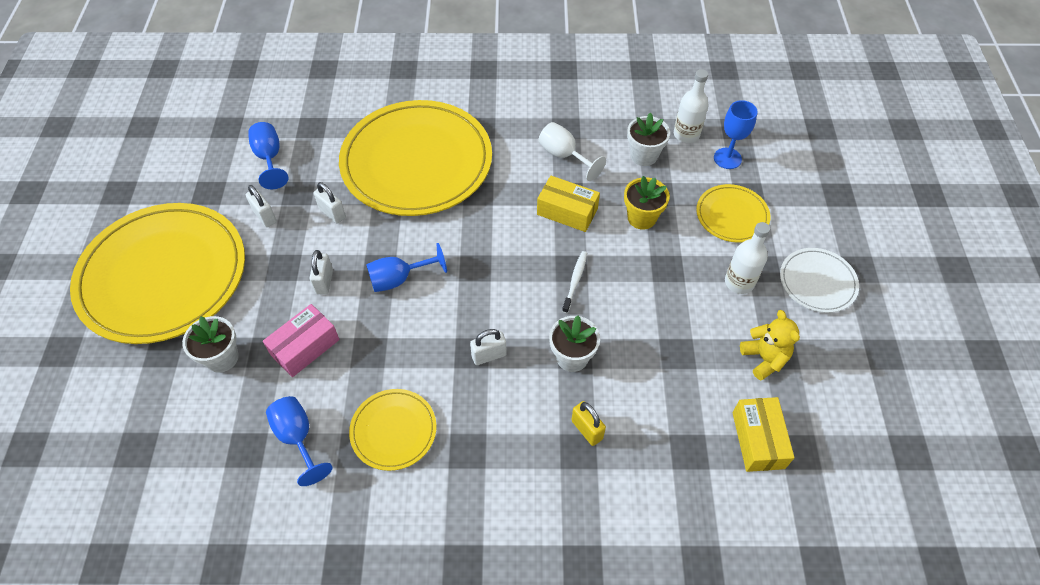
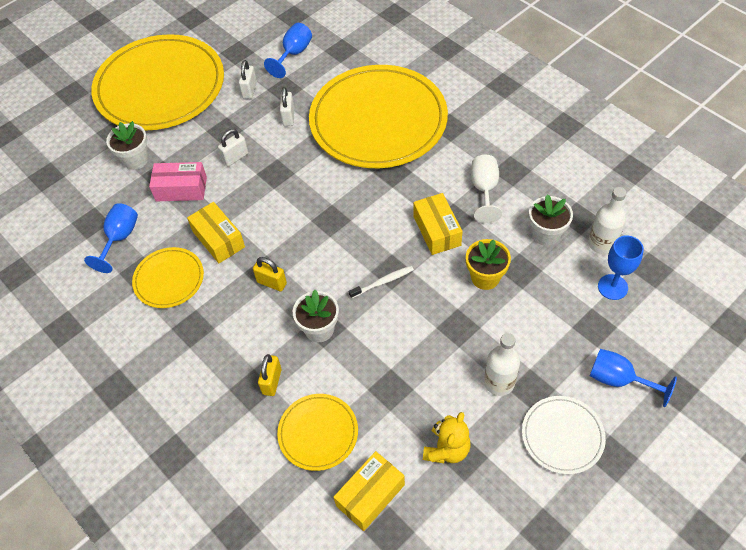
camera: 50 degrees right, 0 degrees up
blue goblet [366,243,447,292] -> blue goblet moved to [590,349,677,407]
white padlock [470,329,507,365] -> yellow padlock [253,257,287,291]
yellow plate [696,184,770,242] -> yellow plate moved to [277,394,358,471]
none -> yellow box [187,202,245,263]

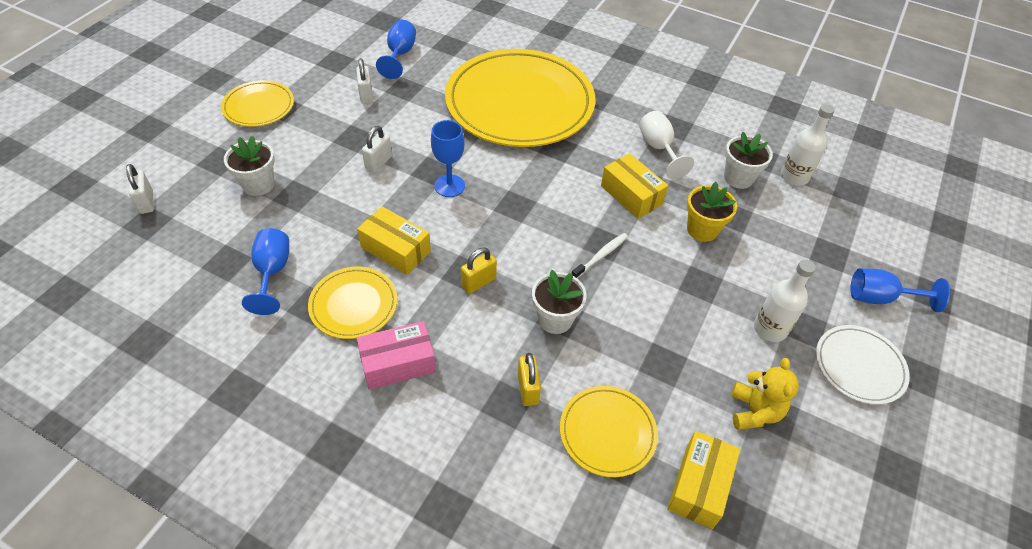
camera: 25 degrees left, 5 degrees down
yellow plate [91,34,224,131] -> yellow plate [221,80,294,127], size x0.46
pink box [149,162,207,201] -> pink box moved to [357,321,436,390]
yellow padlock [253,257,287,291] -> yellow padlock turned 45 degrees counterclockwise [461,248,497,294]
white padlock [280,87,294,126] -> white padlock moved to [126,164,154,214]
blue goblet [598,235,644,300] -> blue goblet moved to [431,120,465,197]

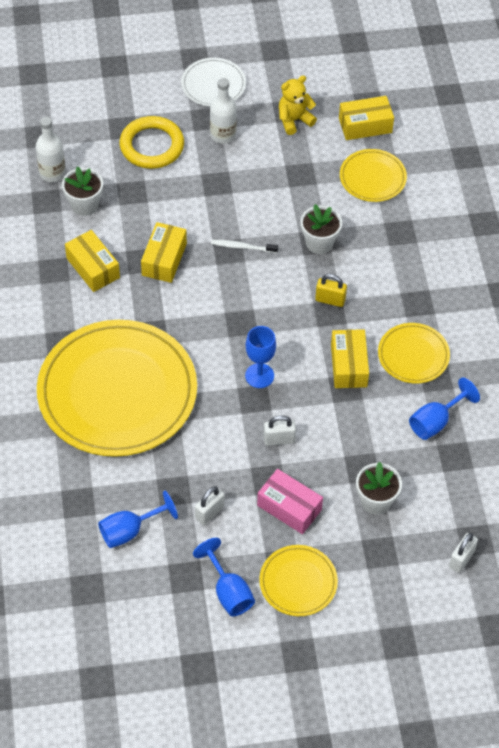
camera: 125 degrees left, 5 degrees up
pink box [357,321,436,390] -> pink box moved to [257,469,323,534]
yellow padlock [518,353,541,406] -> none
white goblet [639,111,694,179] -> yellow box [65,230,120,292]
yellow flower pot [687,182,737,242] -> none
blue goblet [850,269,950,312] -> blue goblet moved to [193,538,255,616]
none -> yellow ring [120,116,184,169]

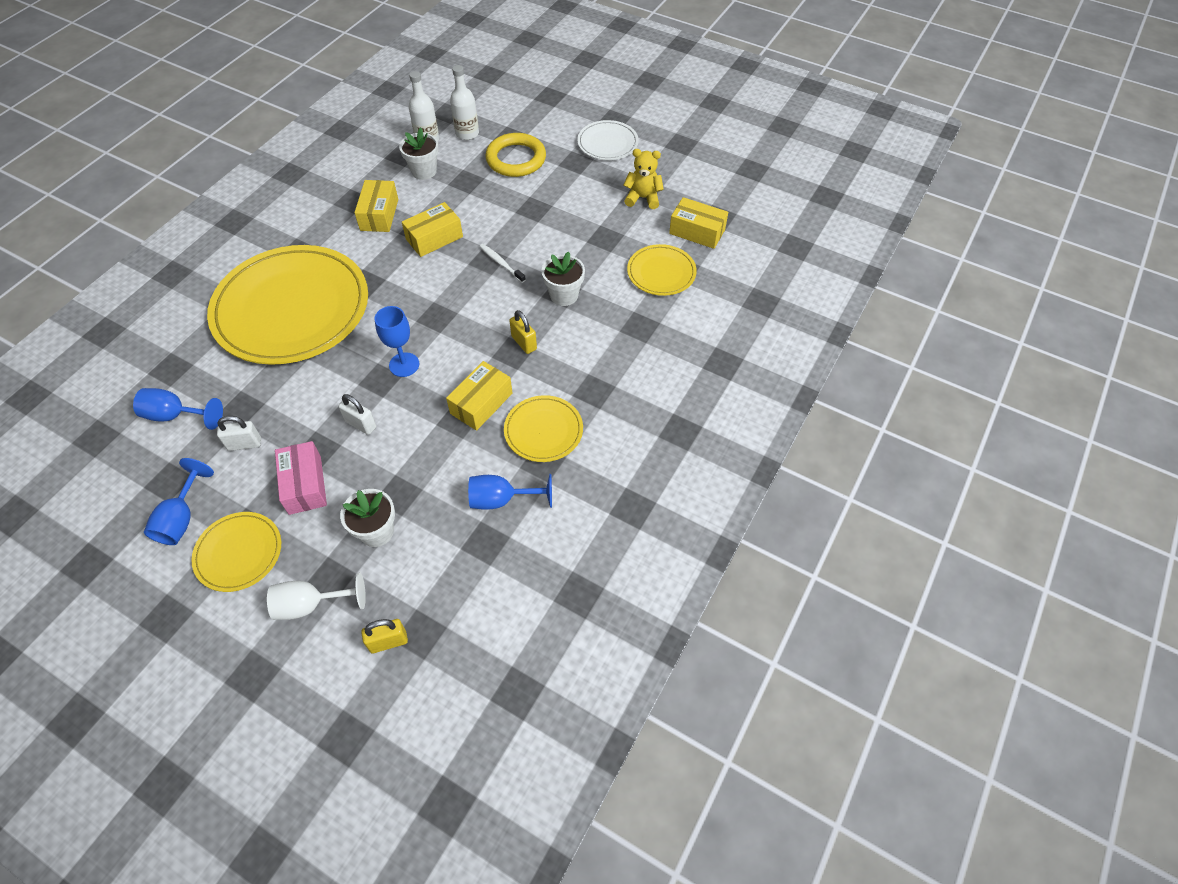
camera: 40 degrees right, 0 degrees up
white bottle [210,78,237,144] -> white bottle moved to [450,65,479,140]
white padlock [449,533,478,573] -> yellow padlock [361,619,408,653]
none -> white goblet [267,573,366,620]

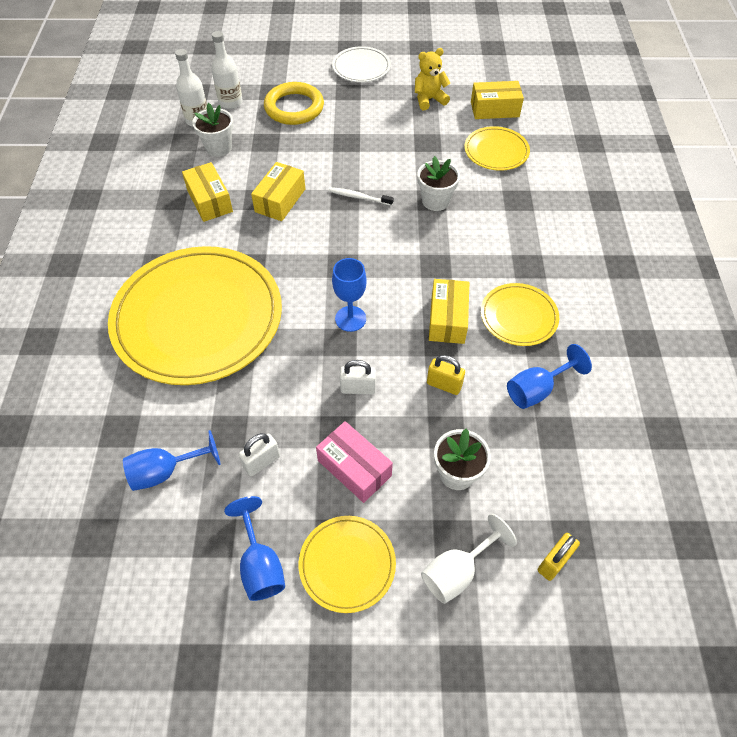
camera: 30 degrees left, 0 degrees up
yellow padlock [509,310,537,354] -> yellow padlock moved to [427,355,465,395]

